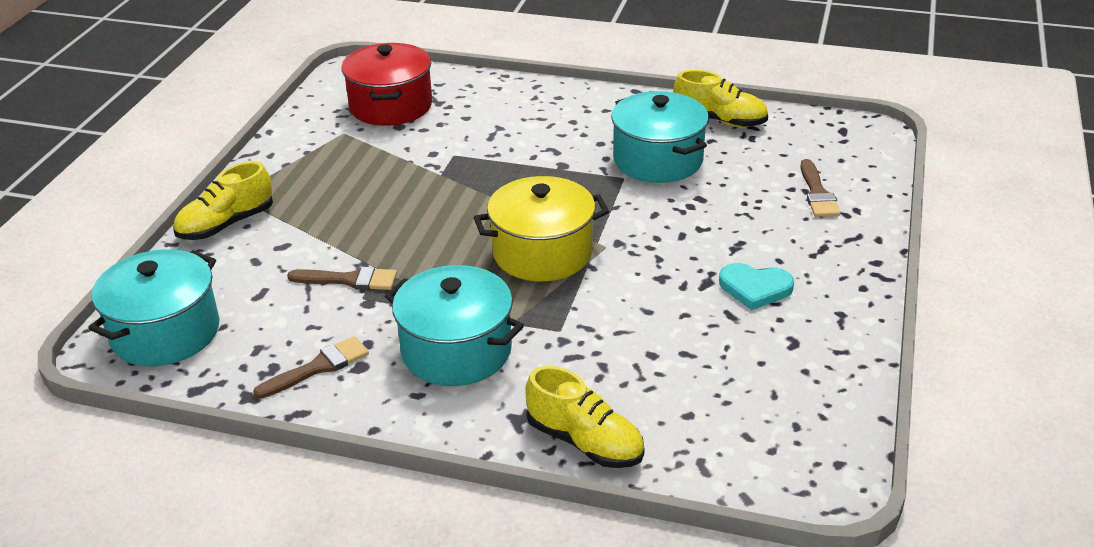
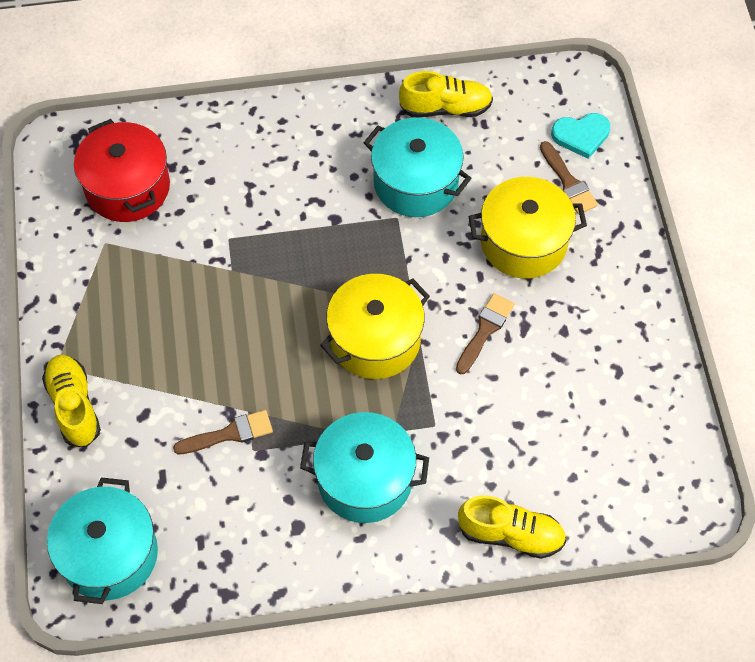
camera: 25 degrees left, 25 degrees up
yellow shoe [173,161,273,240] -> yellow shoe turned 135 degrees clockwise [42,355,101,447]
brown brush [253,336,369,399] -> brown brush moved to [456,293,514,374]
turquoise heart [719,263,794,310] -> turquoise heart moved to [551,113,610,159]
none -> yellow pot [468,177,587,279]

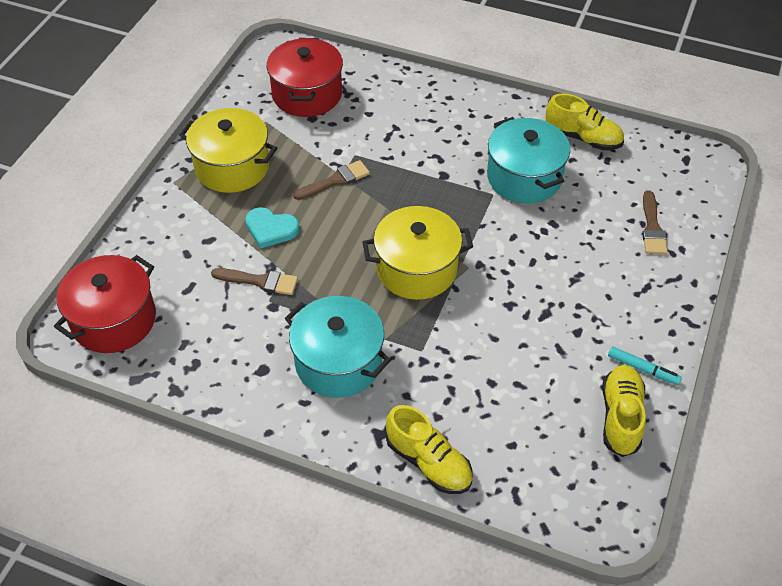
camera: 30 degrees right, 10 degrees down
yellow shoe [42,355,101,447] -> yellow shoe moved to [602,365,646,457]
turquoise pot [47,477,158,604] -> red pot [54,255,156,353]
brown brush [456,293,514,374] -> brown brush moved to [293,160,370,200]
yellow pot [468,177,587,279] -> yellow pot moved to [179,108,277,193]
turquoise heart [551,113,610,159] -> turquoise heart moved to [245,207,300,249]
none -> turquoise marker [608,347,682,385]

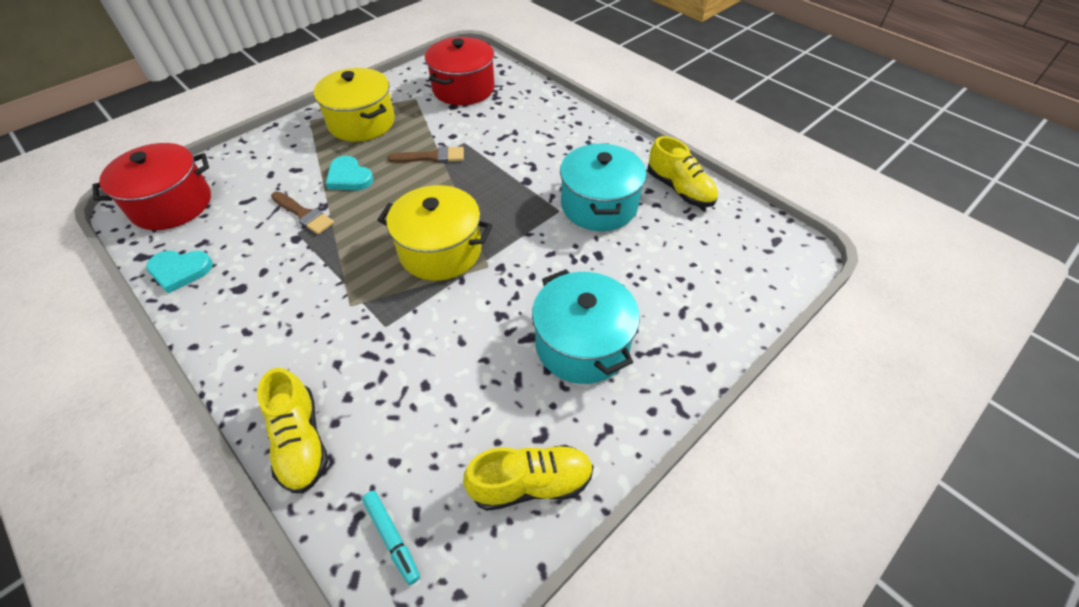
camera: 25 degrees right, 0 degrees up
turquoise pot [285,296,391,398] -> turquoise pot moved to [532,269,640,384]
yellow shoe [602,365,646,457] -> yellow shoe turned 45 degrees clockwise [463,445,594,511]
turquoise marker [608,347,682,385] -> turquoise marker moved to [362,491,420,585]
brown brush [642,190,668,255] -> none
none -> turquoise heart [146,251,213,293]

